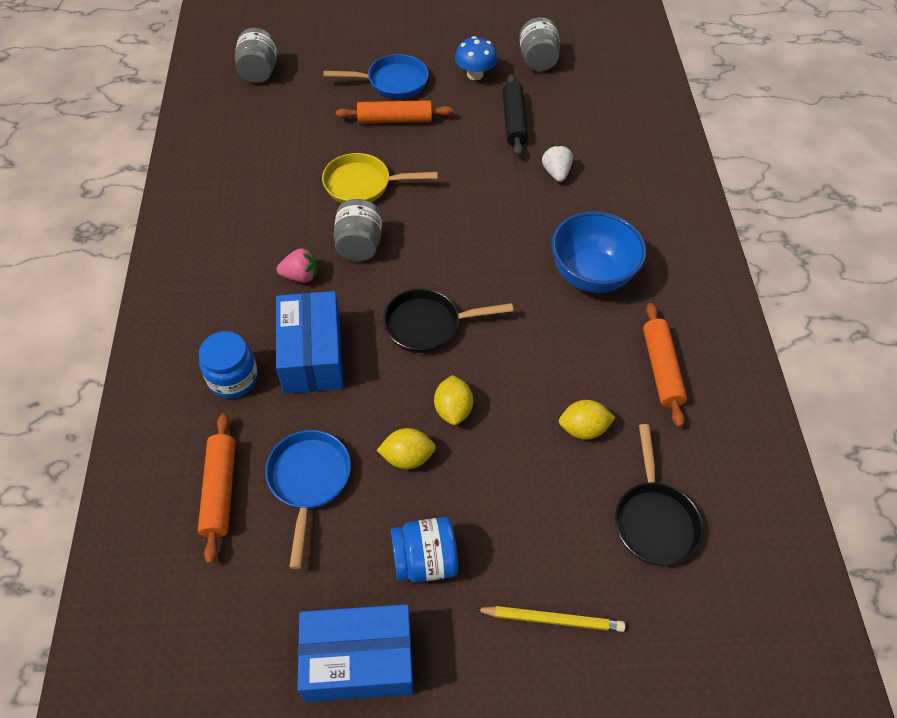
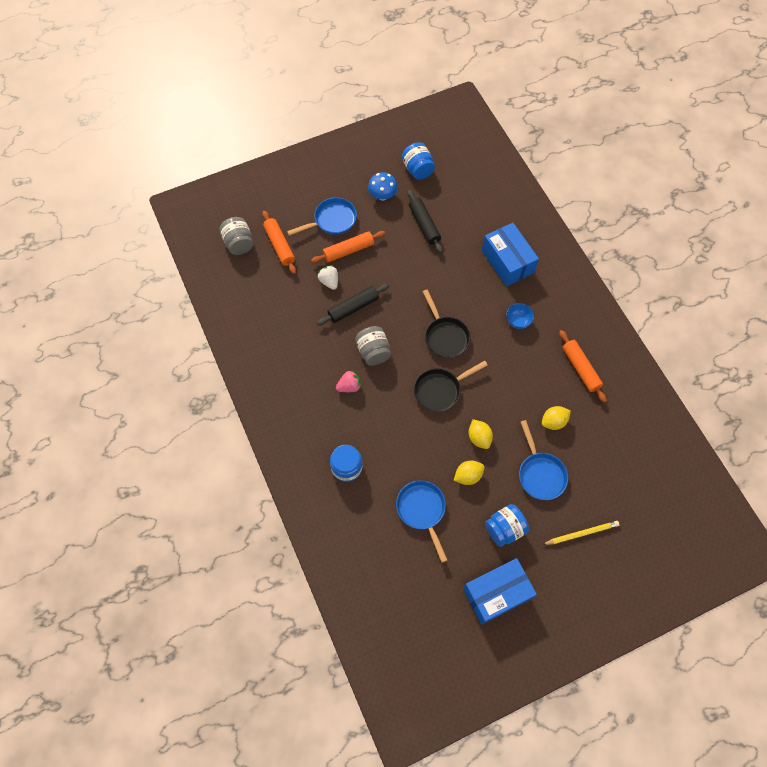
camera: 20 degrees left, 10 degrees up
orange rolling pin [198,413,236,564] -> orange rolling pin moved to [262,211,296,274]
blue box [276,291,344,394] -> blue box moved to [482,223,539,286]
yellow pan [322,153,438,203] -> black rolling pin [317,284,389,326]
grey jar [519,17,560,71] -> blue jar [402,143,435,180]
white strawberry [542,144,573,182] -> white strawberry moved to [318,265,338,290]
blue bowl [551,211,646,293] -> blue bowl [506,303,534,329], size x0.48
black pan [615,424,703,566] -> black pan moved to [423,290,470,359]
none -> blue pan [519,420,568,500]

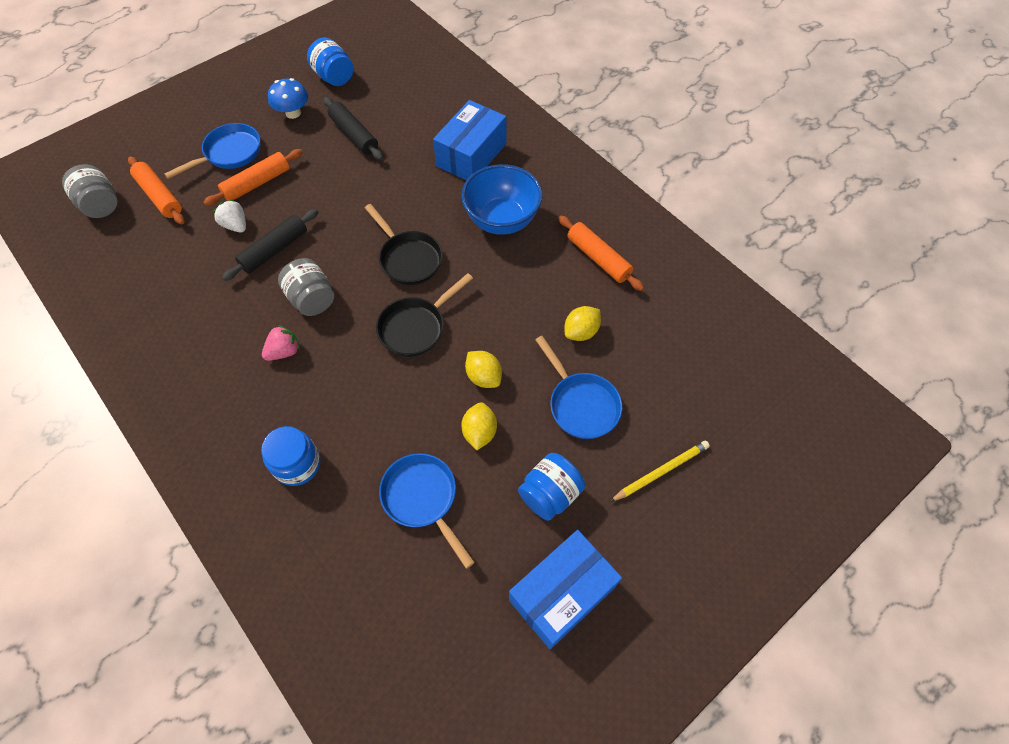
camera: 15 degrees left, 5 degrees down
yellow lemon [454,461,485,485] -> yellow lemon turned 45 degrees counterclockwise [461,402,497,450]
blue box [482,223,539,286] -> blue box turned 75 degrees clockwise [433,100,506,181]
blue bowl [506,303,534,329] -> blue bowl [461,164,542,235], size x2.06

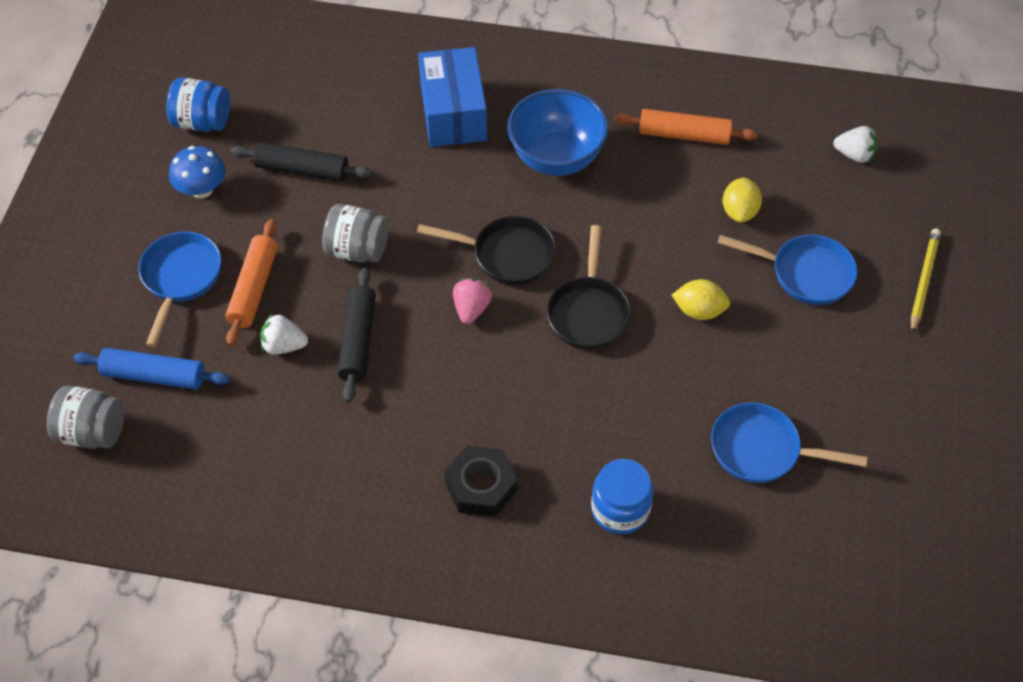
camera: 40 degrees left, 5 degrees down
orange rolling pin [128,157,184,224] -> blue rolling pin [73,348,230,389]
pink strawberry [262,325,300,361] -> pink strawberry moved to [453,278,492,324]
grey jar [278,258,334,316] -> grey jar moved to [322,204,388,262]
yellow lemon [461,402,497,450] -> none
blue box [509,530,622,649] -> none
blue jar [518,453,585,521] -> none
none -> black nut [445,446,517,517]
none -> white strawberry [833,126,878,163]

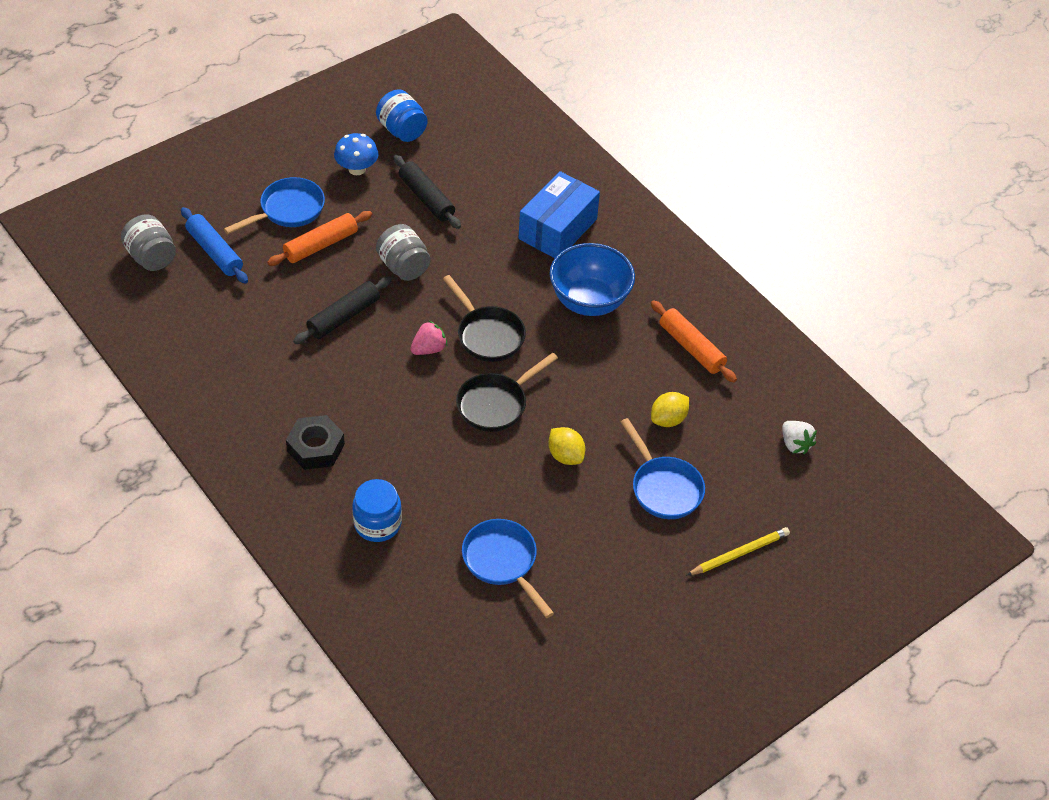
camera: 40 degrees right, 5 degrees down
white strawberry [260,313,308,355] -> none

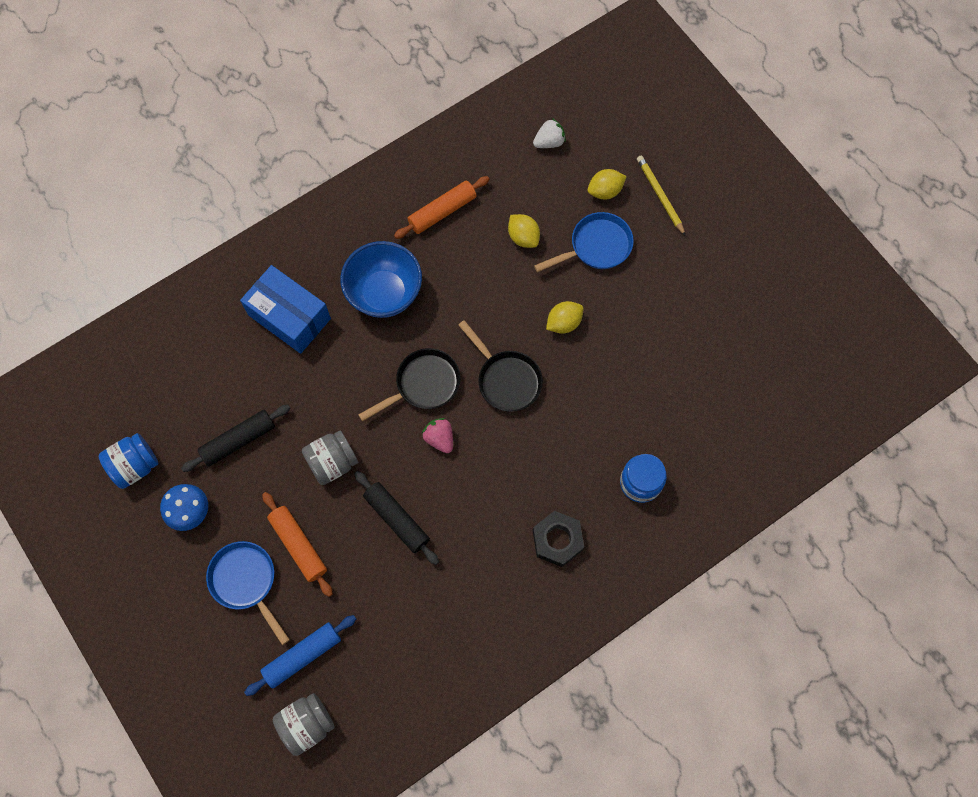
camera: 85 degrees left, 20 degrees up
blue pan [462,519,554,618] -> none
none -> yellow lemon [588,169,627,199]

